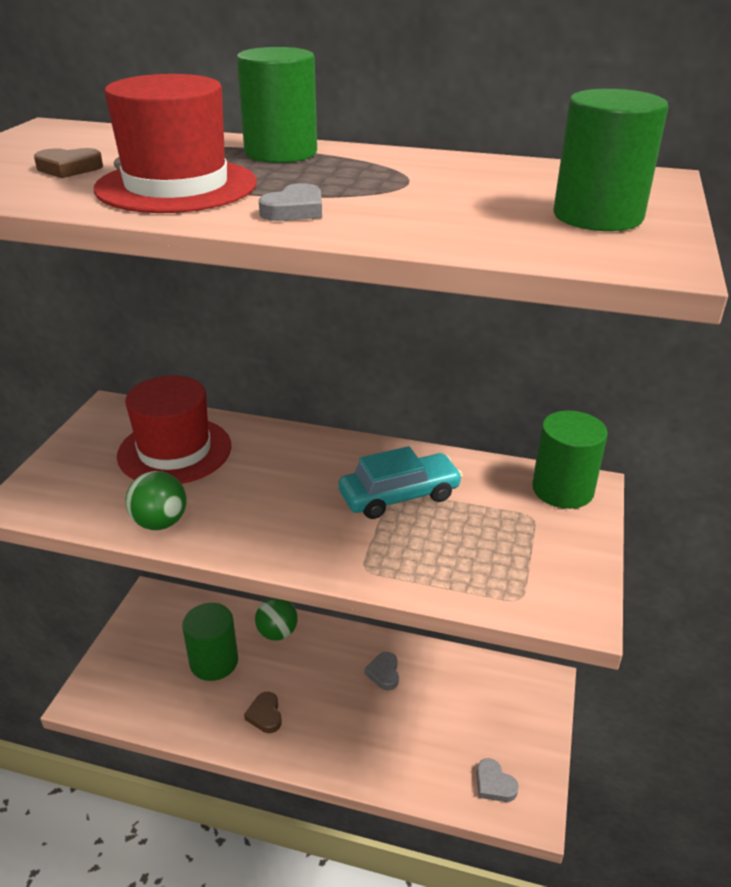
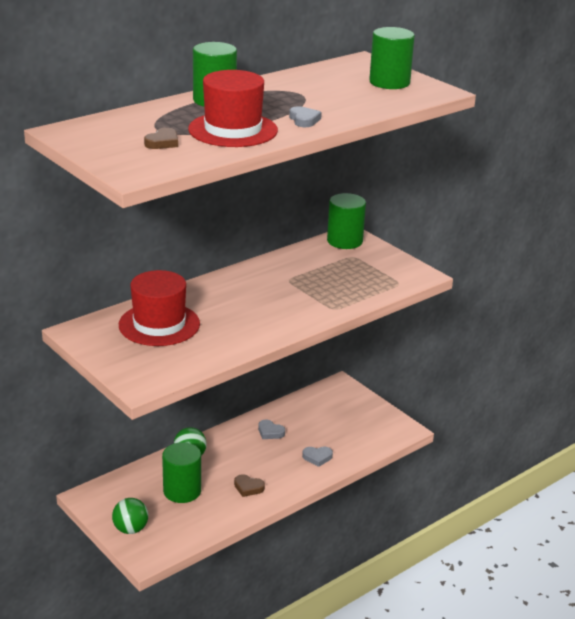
camera: 55 degrees left, 5 degrees down
green ball [126,471,187,530] -> green ball moved to [112,498,148,534]
turquoise car [339,446,463,519] -> none
grey heart [477,758,519,802] -> grey heart moved to [302,447,333,467]

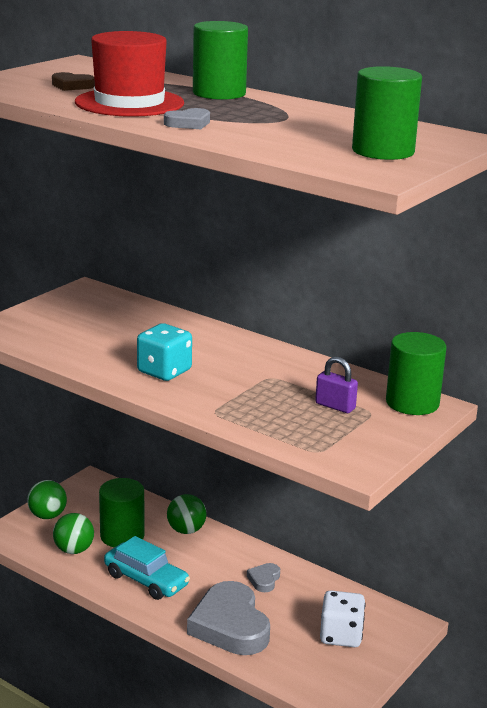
camera: 75 degrees right, 5 degrees down
red hat [119,270,200,346] -> none
brown heart [234,474,265,497] -> turquoise car [104,536,190,600]
grey heart [302,447,333,467] -> grey heart [187,581,270,655], size x2.29
none -> green ball [53,513,94,554]
none -> turquoise dice [137,323,192,381]
none -> purple padlock [315,357,358,413]
none -> white dice [320,590,365,647]

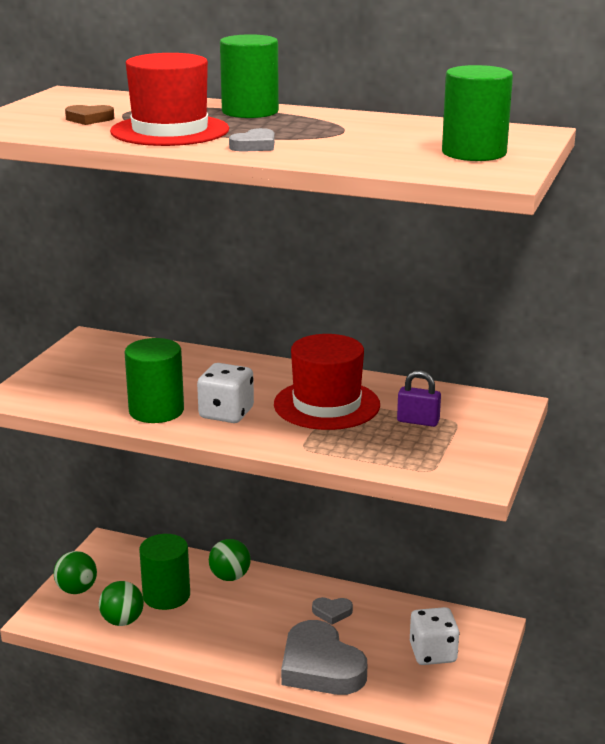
camera: 15 degrees left, 0 degrees up
turquoise car [104,536,190,600] -> none
turquoise dice [137,323,192,381] -> white dice [197,363,254,423]
grey heart [247,563,280,592] -> grey heart turned 90 degrees counterclockwise [312,597,353,625]
green cylinder [386,332,447,415] -> green cylinder moved to [124,338,184,423]
none -> red hat [274,334,380,430]

